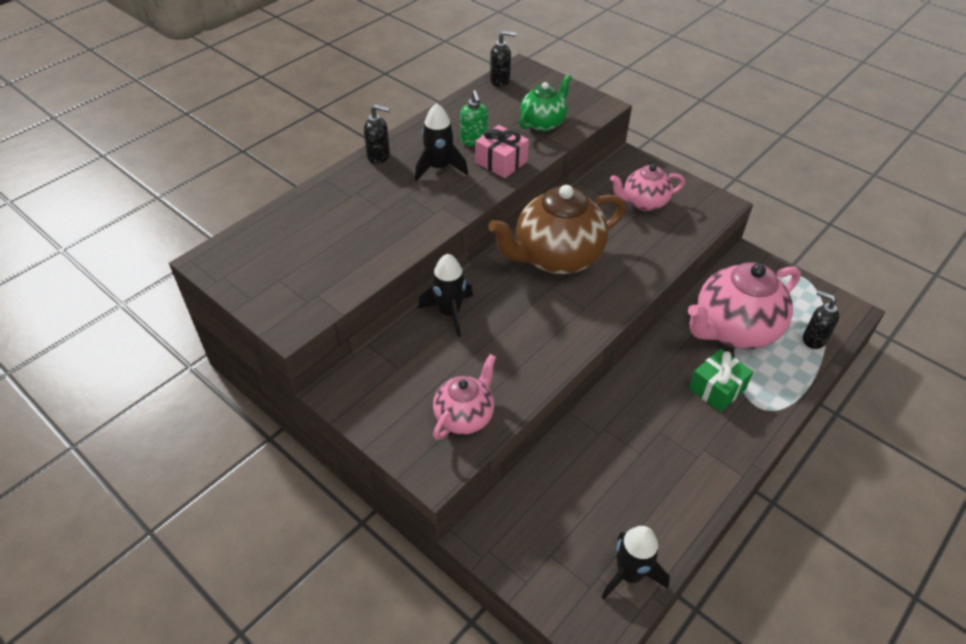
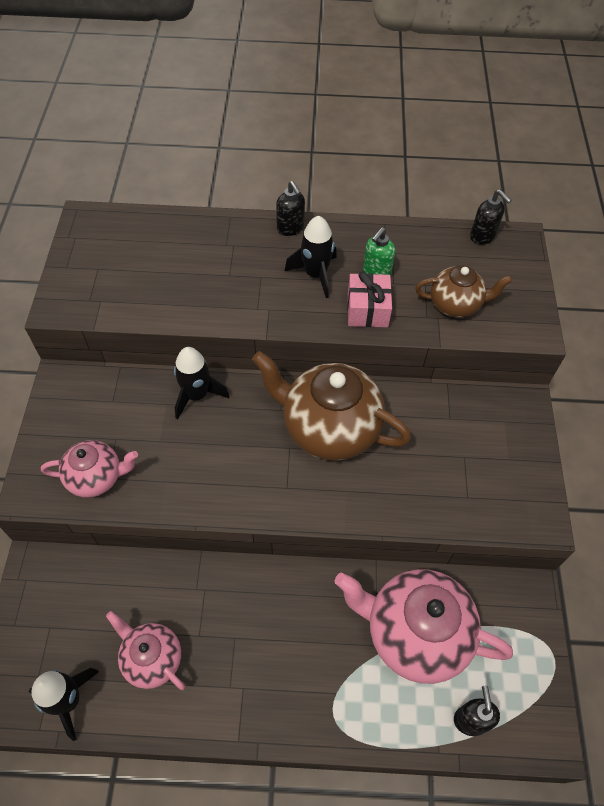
camera: 50 degrees right, 10 degrees up
green teapot [519,74,572,132] -> brown teapot [415,265,512,318]
pink teapot [610,164,685,211] -> pink teapot moved to [106,611,185,690]
green gift [689,349,753,412] -> none

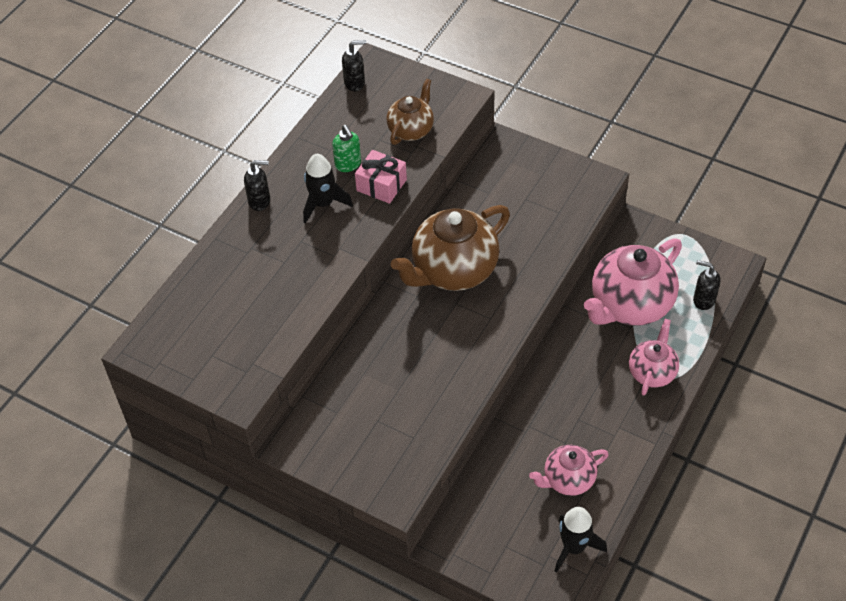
camera: 60 degrees left, 5 degrees down
pink teapot [41,440,138,498] -> pink teapot moved to [629,319,679,396]
black rocket [174,347,230,419] -> none

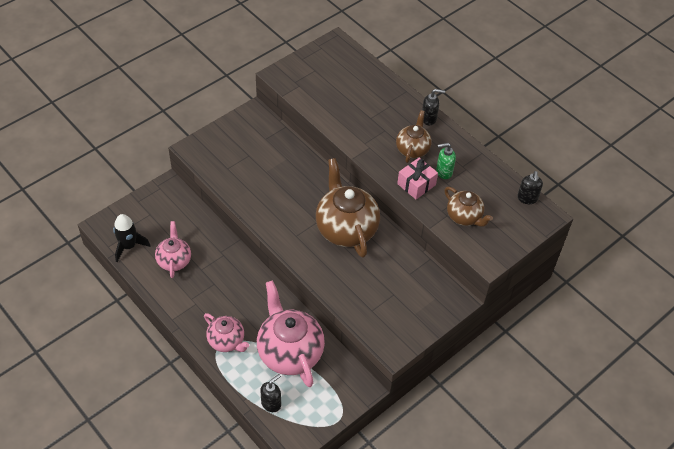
camera: 105 degrees right, 0 degrees up
black soap dispenser [244,160,270,211] -> black soap dispenser turned 105 degrees counterclockwise [422,89,445,125]
black rocket [303,154,353,223] -> brown teapot [396,110,432,163]

